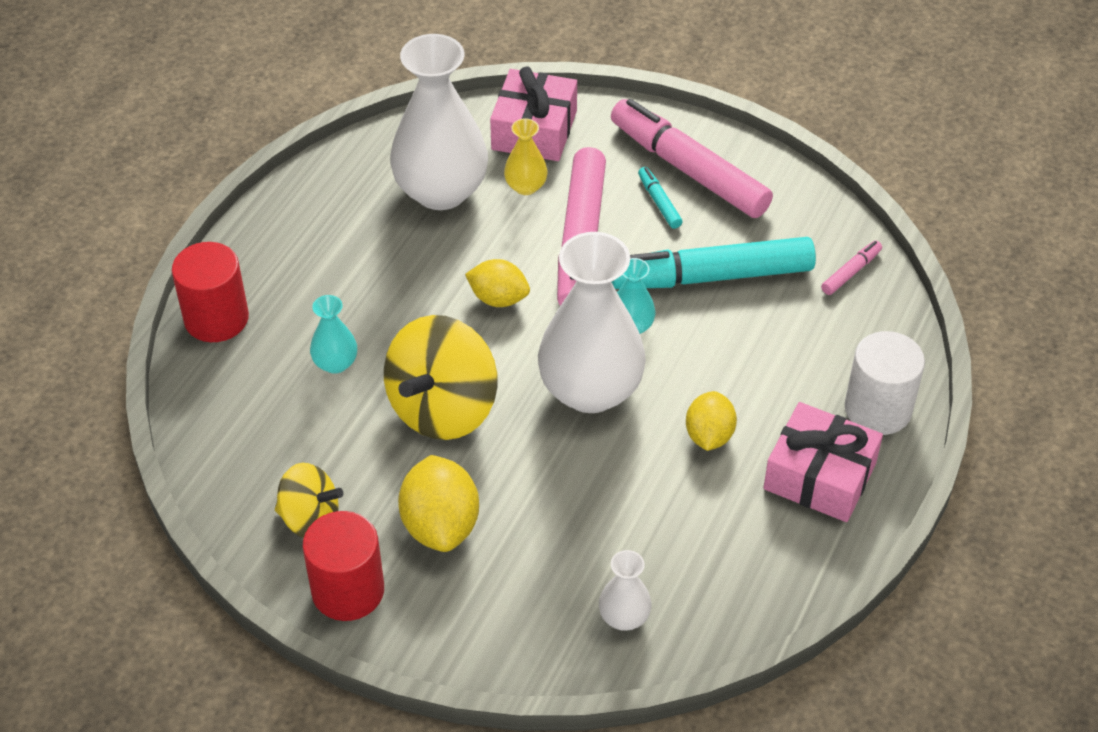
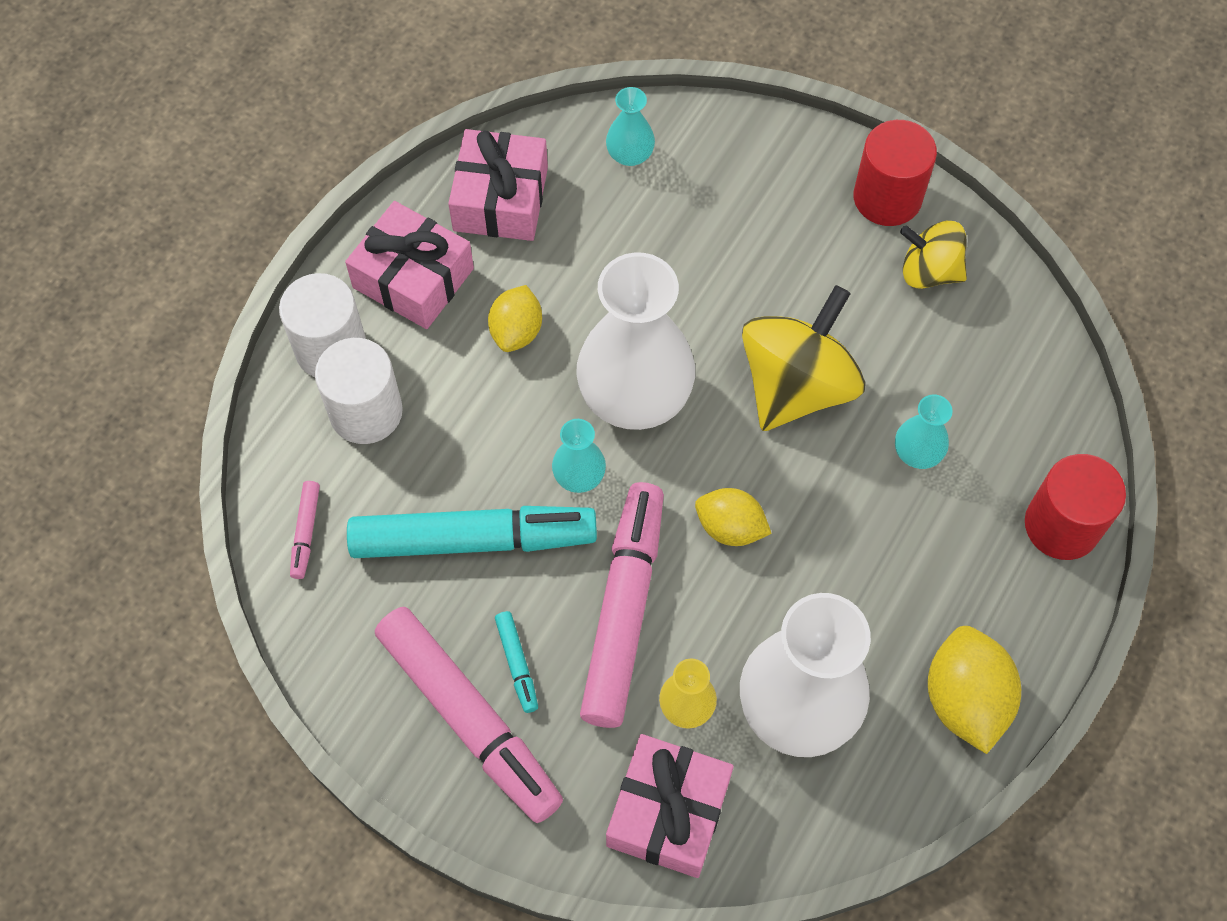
camera: 175 degrees left, 15 degrees up
yellow lemon [398,455,479,552] -> yellow lemon moved to [928,626,1021,754]
white vase [599,550,652,631] -> turquoise vase [606,87,655,166]
pink marker [821,240,882,295] -> pink marker turned 45 degrees counterclockwise [290,481,320,579]
none -> white cylinder [315,338,403,444]
none -> pink gift [448,129,548,241]

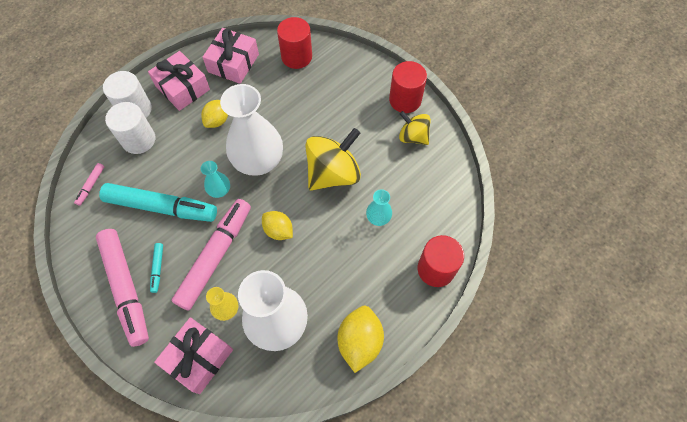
camera: 15 degrees right, 0 degrees up
turquoise vase [606,87,655,166] -> red cylinder [277,17,312,69]

